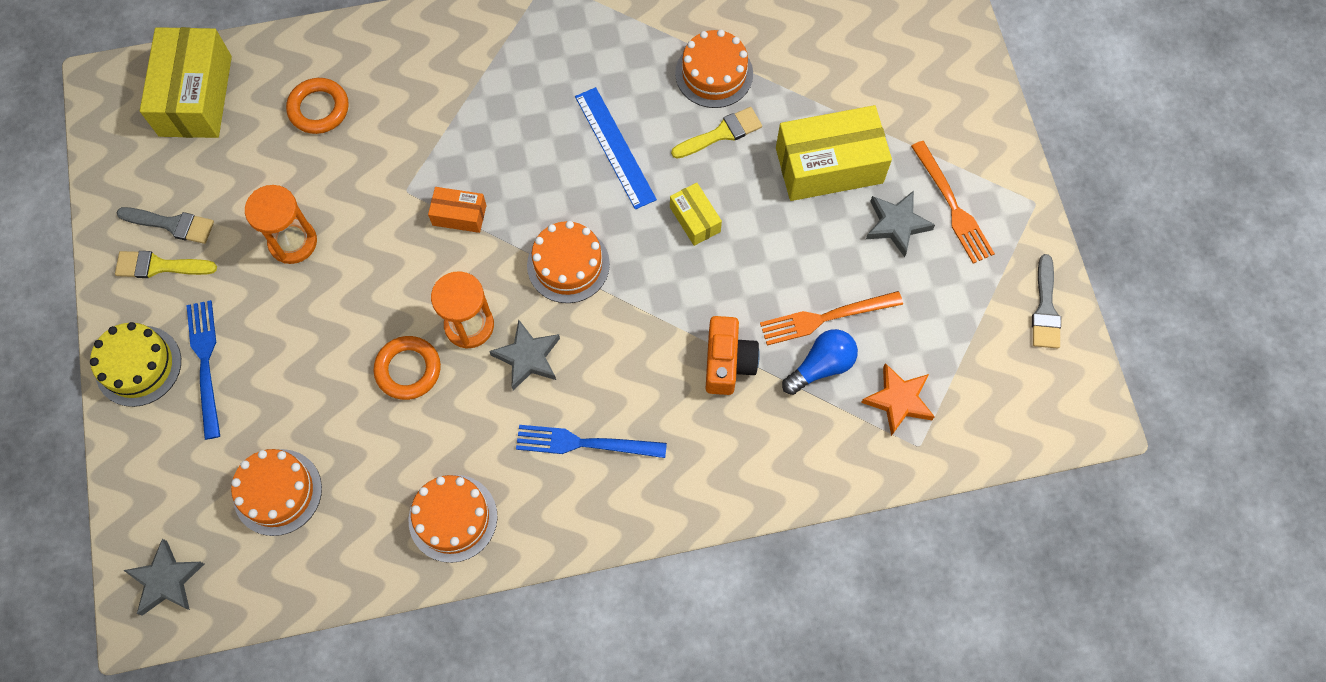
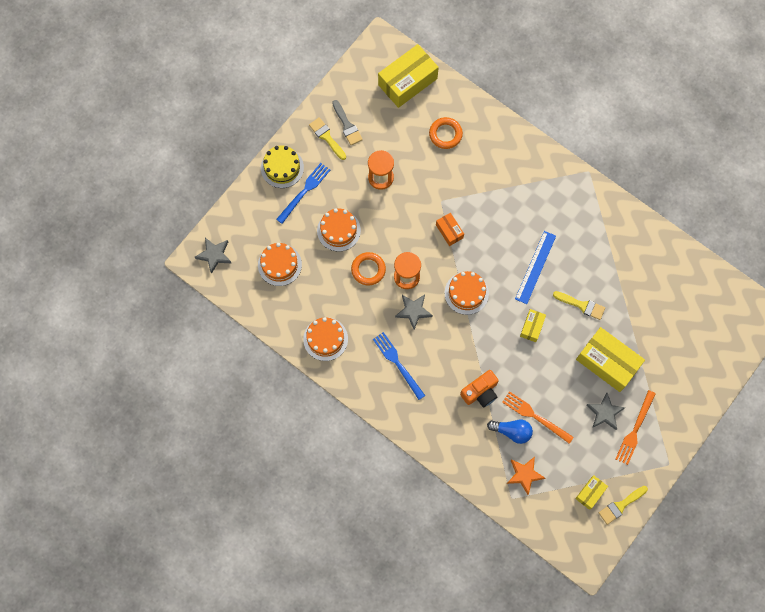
camera: 50 degrees right, 5 degrees up
orange cake [675,29,753,108] -> orange cake moved to [317,208,361,252]
grey brush [1032,254,1061,349] -> yellow brush [599,486,648,525]
none -> yellow box [575,476,608,510]

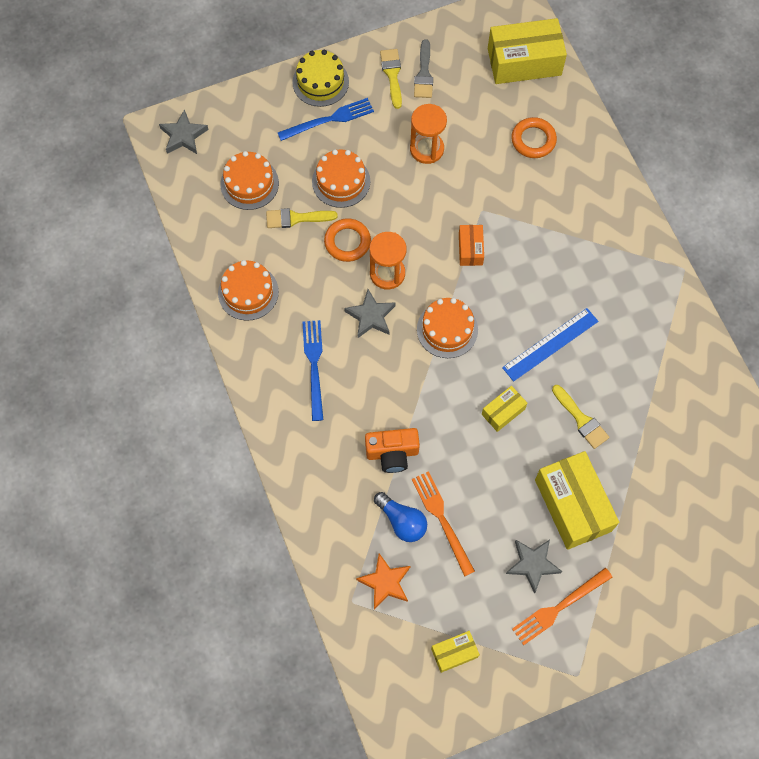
camera: 30 degrees right, 5 degrees down
yellow brush [599,486,648,525] -> yellow brush moved to [266,208,338,228]

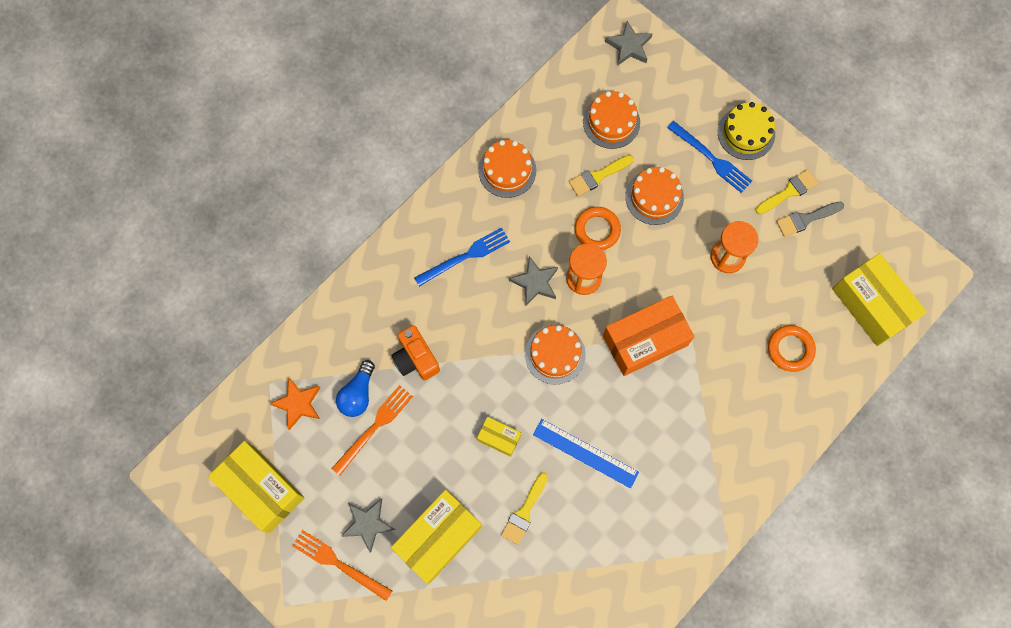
camera: 65 degrees right, 5 degrees up
yellow brush [266,208,338,228] -> yellow brush turned 90 degrees counterclockwise [569,155,634,196]
yellow box [431,631,480,673] -> yellow box [208,441,305,533], size x2.00
orange box [459,225,484,266] -> orange box [603,296,695,376], size x2.00

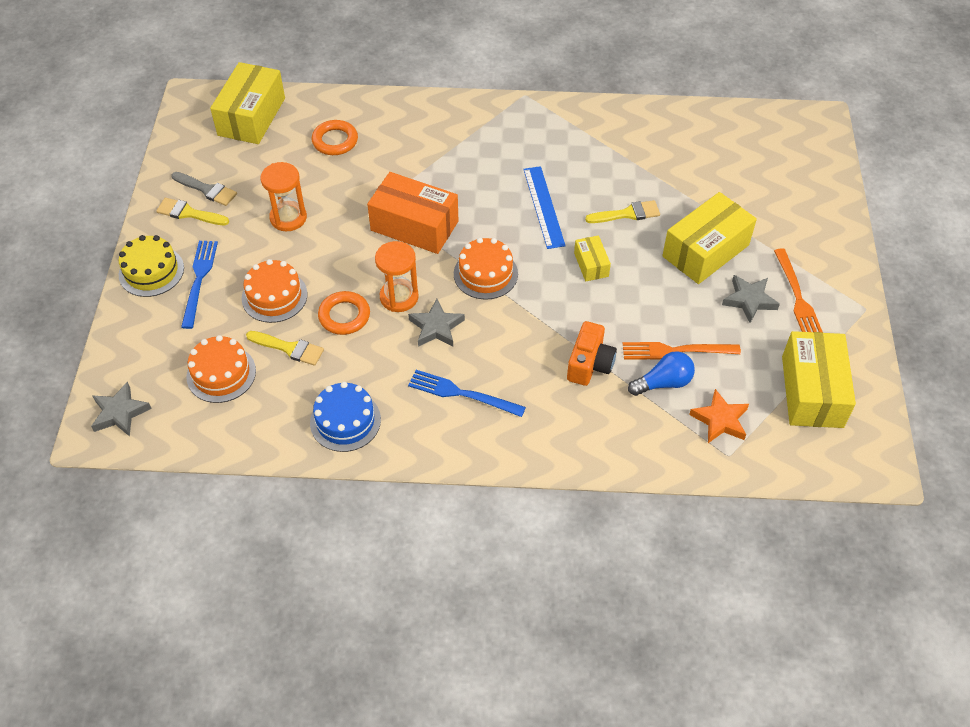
camera: 130 degrees left, 20 degrees down
yellow box [391,490,482,583] -> yellow box turned 45 degrees counterclockwise [662,192,757,284]
orange cake [478,140,536,198] -> blue cake [310,382,381,452]

